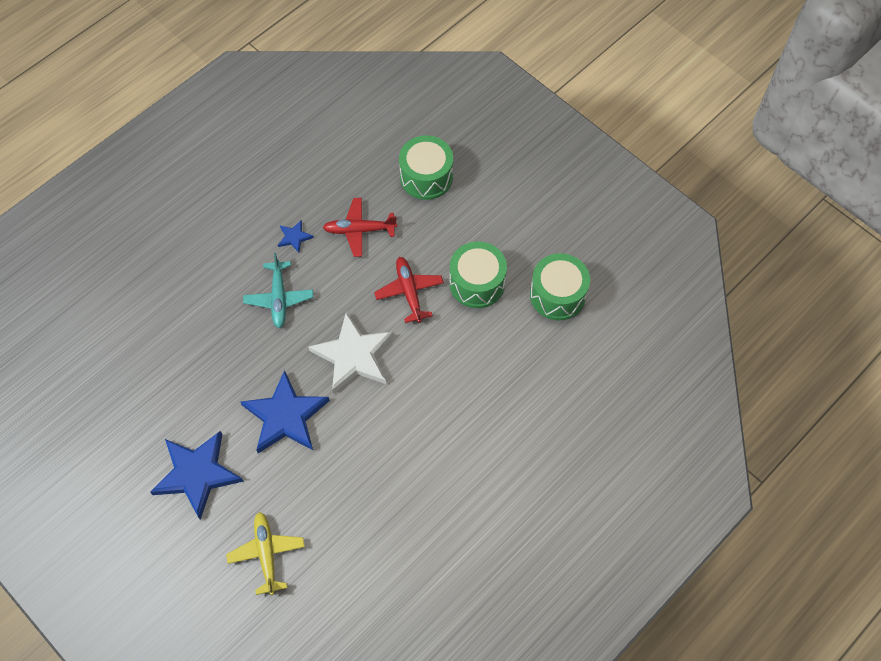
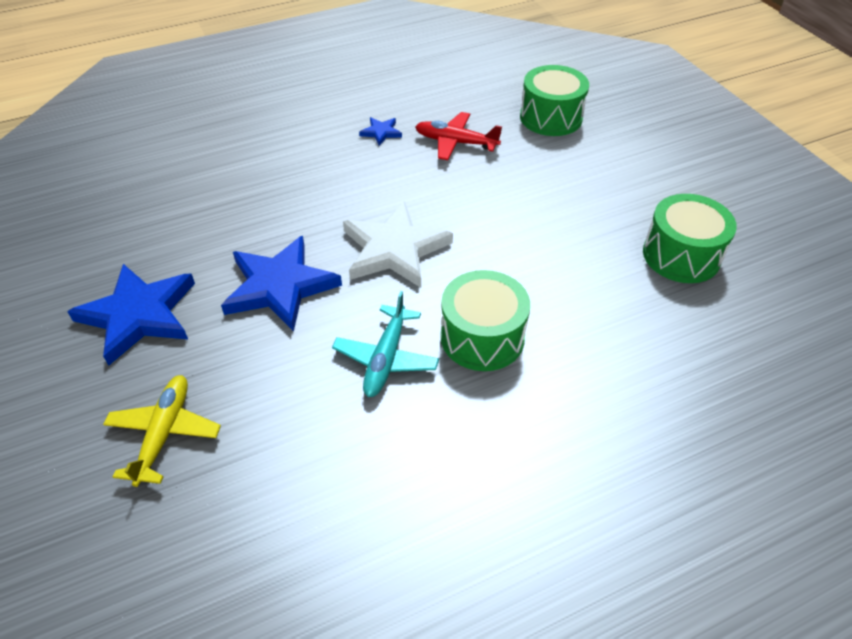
camera: 20 degrees right, 15 degrees down
turquoise plane [243,253,314,328] -> turquoise plane moved to [332,291,439,397]
red plane [374,257,444,323] -> none
green drum [449,242,507,308] -> green drum moved to [441,270,530,371]

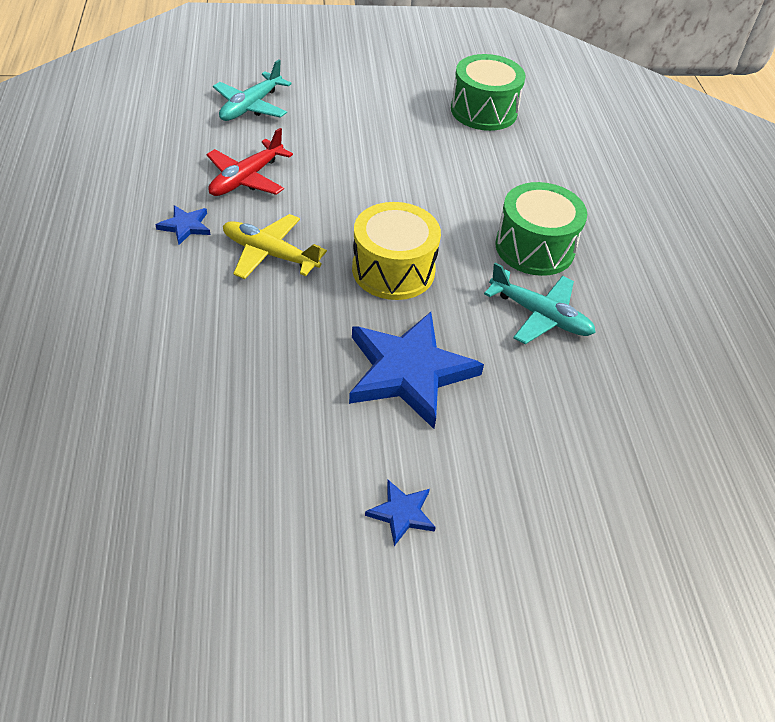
camera: 75 degrees left, 0 degrees up
blue star [67,264,195,366] -> blue star [365,480,436,546], size x0.45
yellow plane [103,375,221,487] -> yellow plane moved to [223,214,327,279]
white star [343,201,453,288] -> yellow drum [352,202,441,300]
green drum [520,65,589,136] -> turquoise plane [213,60,292,121]

